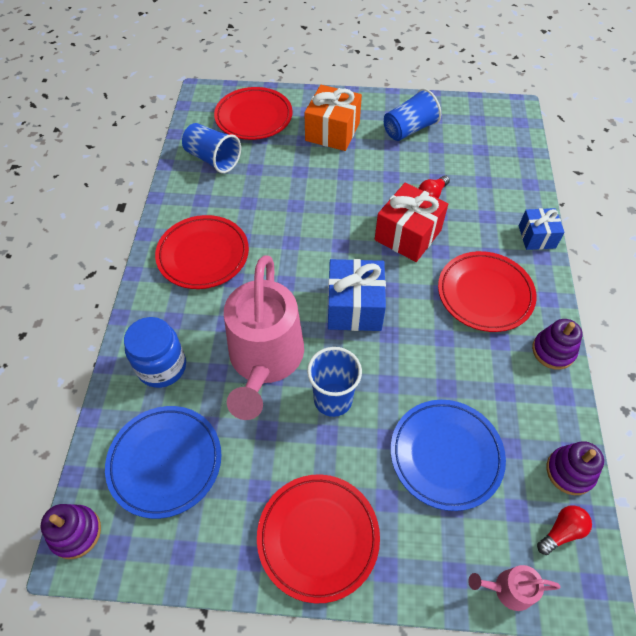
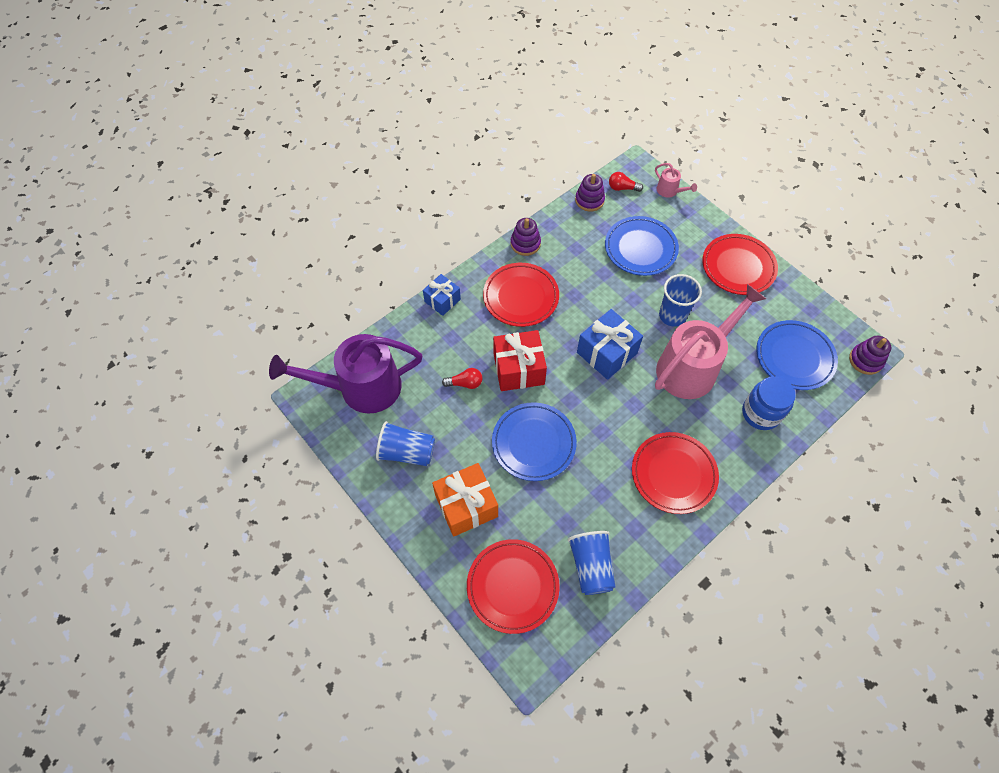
camera: 135 degrees left, 5 degrees up
none -> purple watering can [269,334,422,414]
none -> blue plate [492,402,577,481]

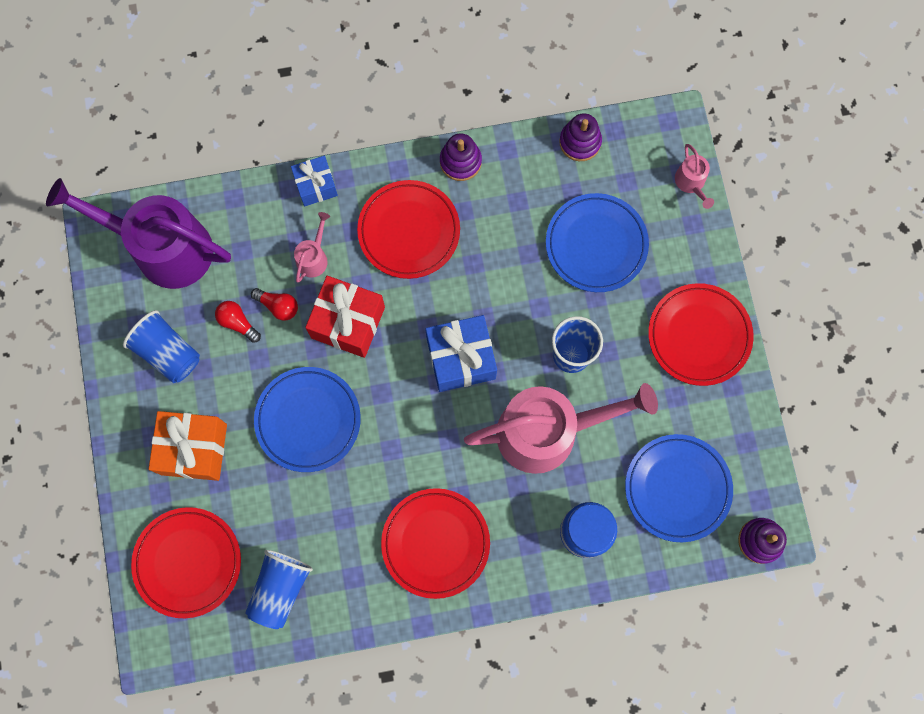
camera: 30 degrees right, 15 degrees up
red light bulb [609,172,643,192] -> red light bulb moved to [215,301,261,343]
none -> pink watering can [294,212,330,283]

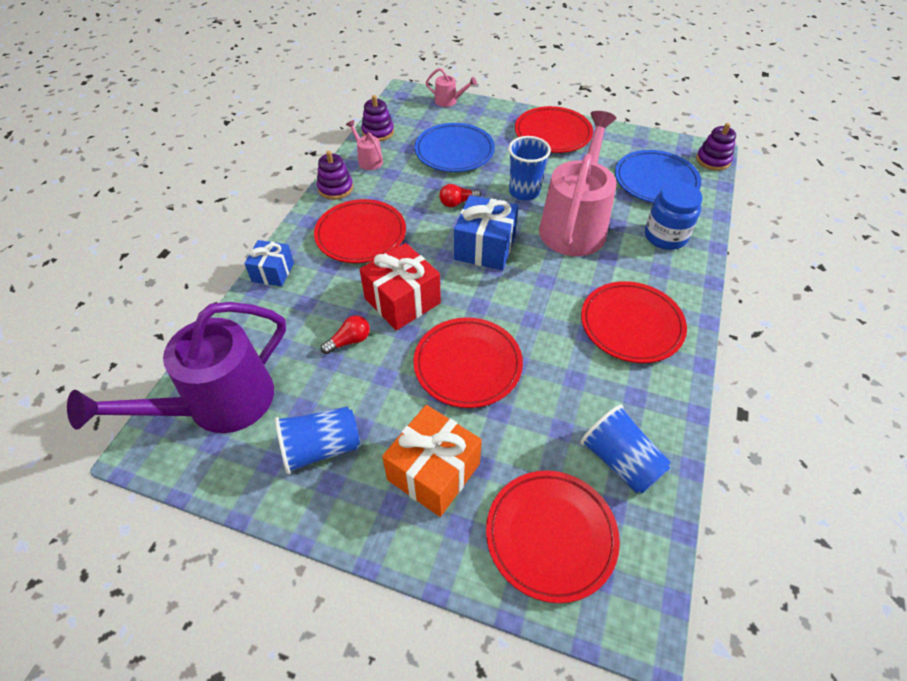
camera: 60 degrees left, 25 degrees down
red light bulb [215,301,261,343] -> red light bulb moved to [439,184,481,207]
blue plate [254,367,361,472] -> red plate [413,318,523,408]
pink watering can [294,212,330,283] -> pink watering can moved to [346,120,383,170]

